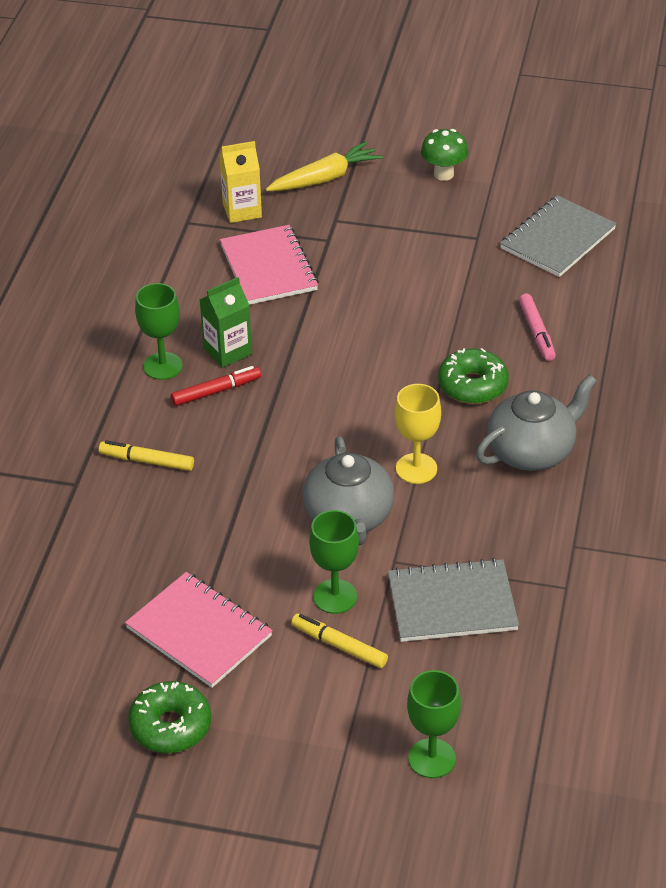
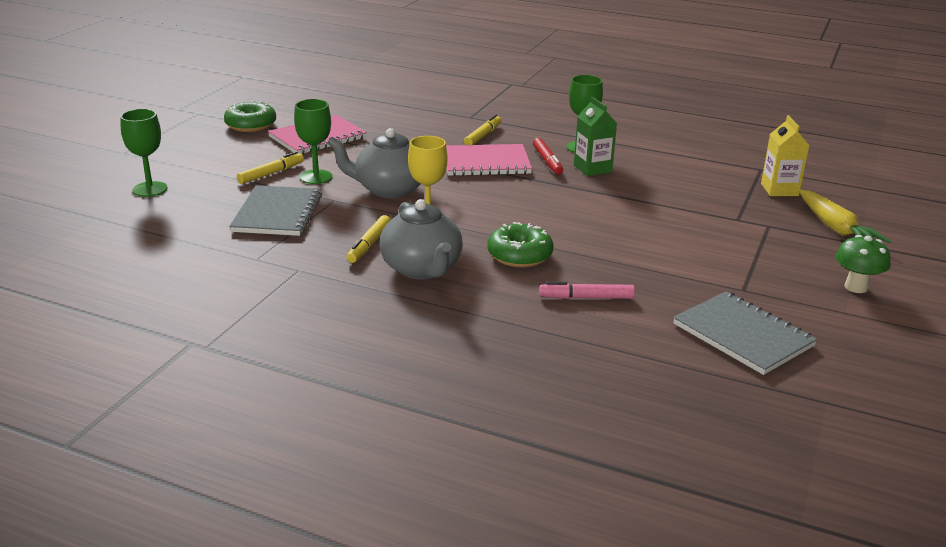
camera: 100 degrees right, 15 degrees down
pink notebook [220,225,319,305] -> pink notebook moved to [446,144,532,176]
none -> yellow marker [346,215,391,263]

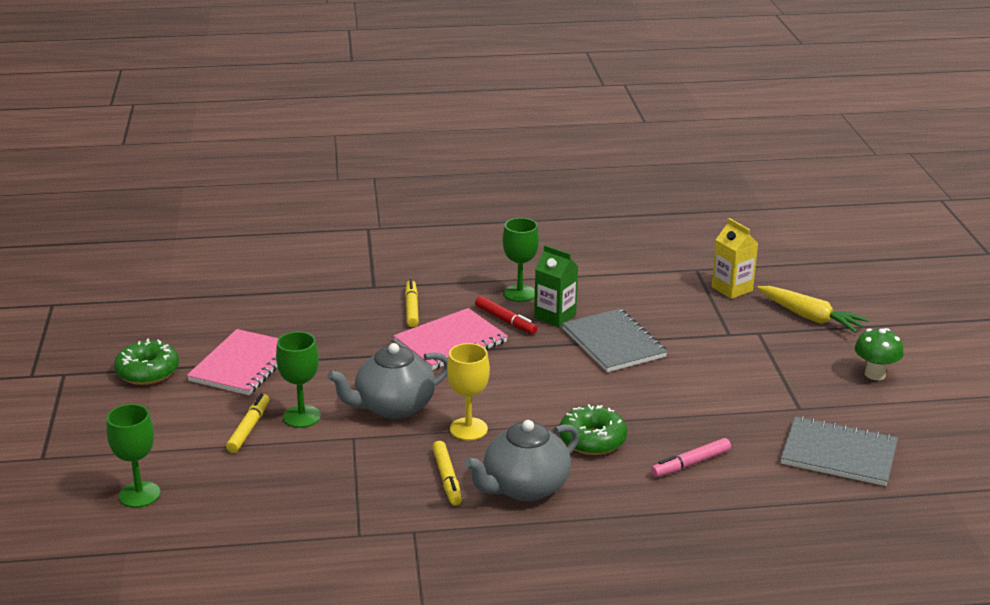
camera: 30 degrees left, 0 degrees up
grey notebook [229,185,322,236] -> grey notebook moved to [562,309,667,372]
grey teapot [379,199,463,279] -> grey teapot turned 105 degrees clockwise [464,420,579,501]

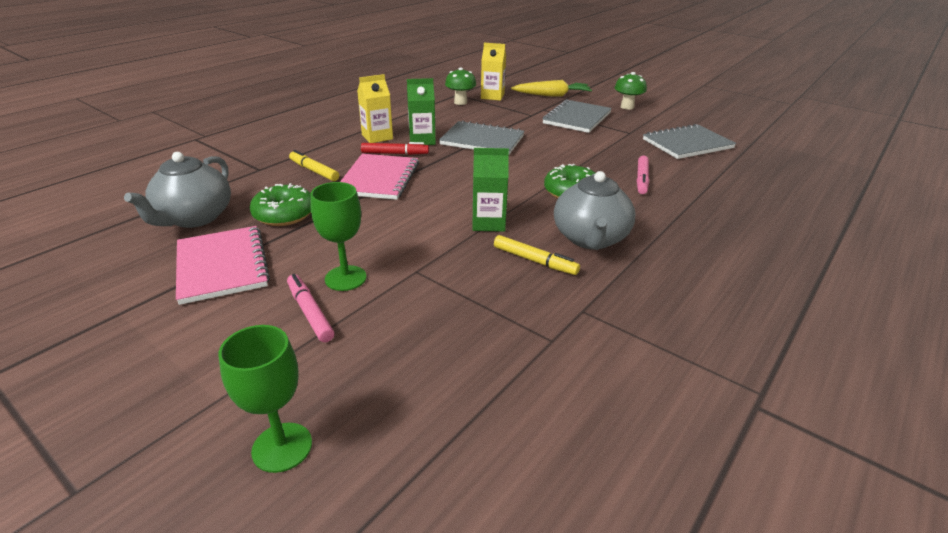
camera: 45 degrees left, 5 degrees up
green donut [114,339,179,385] -> green donut moved to [250,183,311,226]
yellow marker [226,393,270,453] -> pink marker [287,274,334,342]
grey teapot [327,343,448,419] -> grey teapot moved to [124,152,231,228]
yellow goblet [447,343,490,440] -> green carton [472,148,509,232]
green goblet [503,218,539,302] -> yellow carton [357,74,393,143]
none -> green mushroom [445,67,476,105]
none -> grey notebook [543,99,612,133]

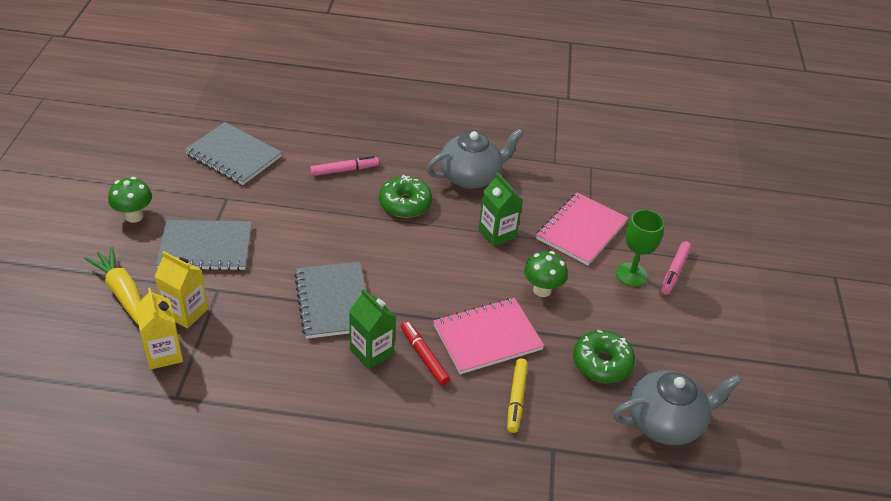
camera: 125 degrees left, 10 degrees up
pink notebook [176,226,270,305] -> pink notebook moved to [536,192,628,266]
green goblet [218,325,312,473] -> none
yellow carton [357,74,393,143] -> yellow carton moved to [155,251,208,329]
green mushroom [445,67,476,105] -> green mushroom moved to [524,251,568,297]
yellow marker [494,235,580,275] -> none

